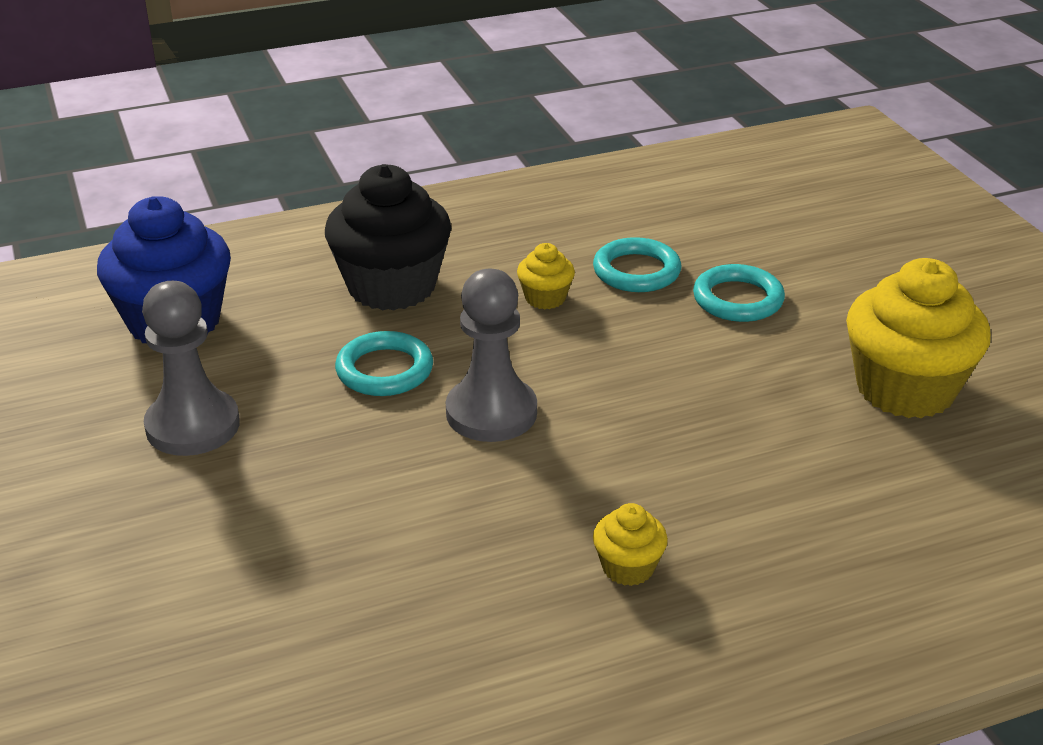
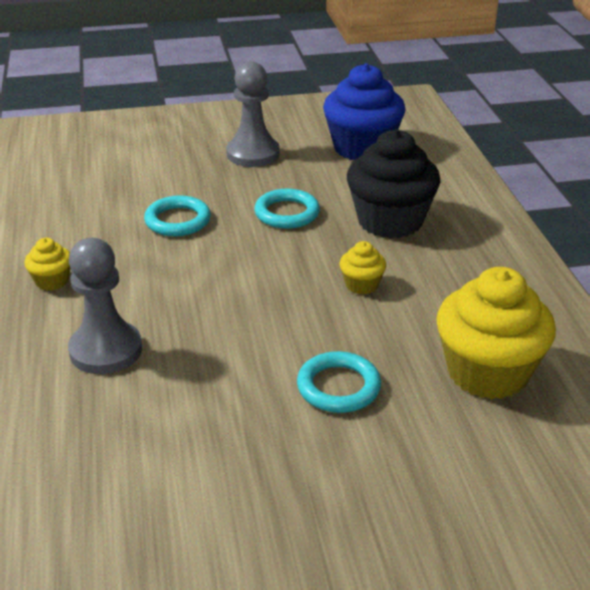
camera: 100 degrees right, 0 degrees up
grey pawn [446,269,537,442] -> grey pawn moved to [68,238,142,374]
turquoise ring [593,237,681,292] -> turquoise ring moved to [144,195,211,236]
yellow cupcake [846,258,991,418] -> yellow cupcake moved to [436,267,556,399]

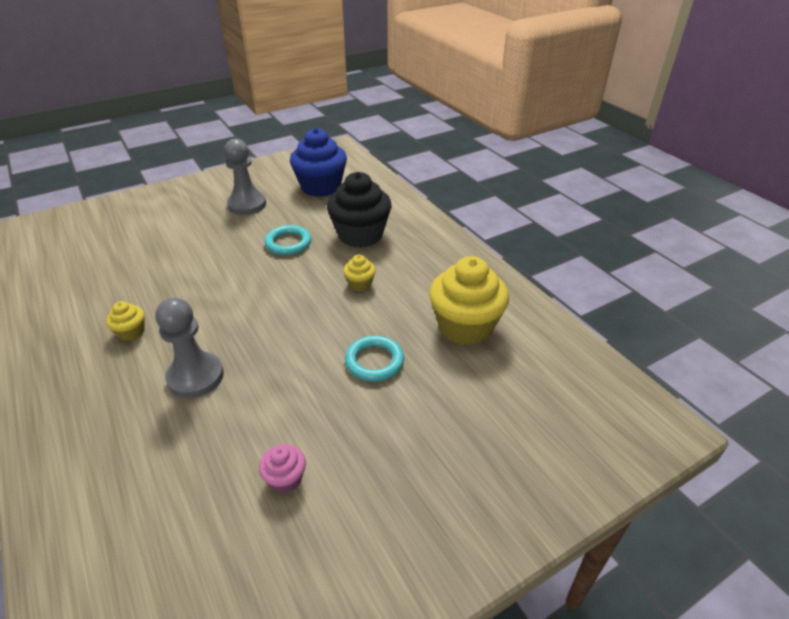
camera: 20 degrees left, 5 degrees up
turquoise ring [144,195,211,236] -> none
none -> pink cupcake [259,444,306,493]

